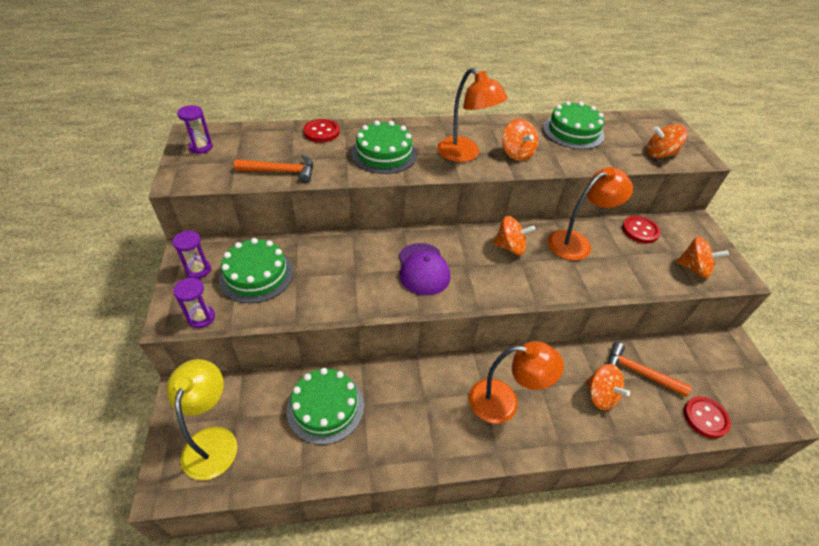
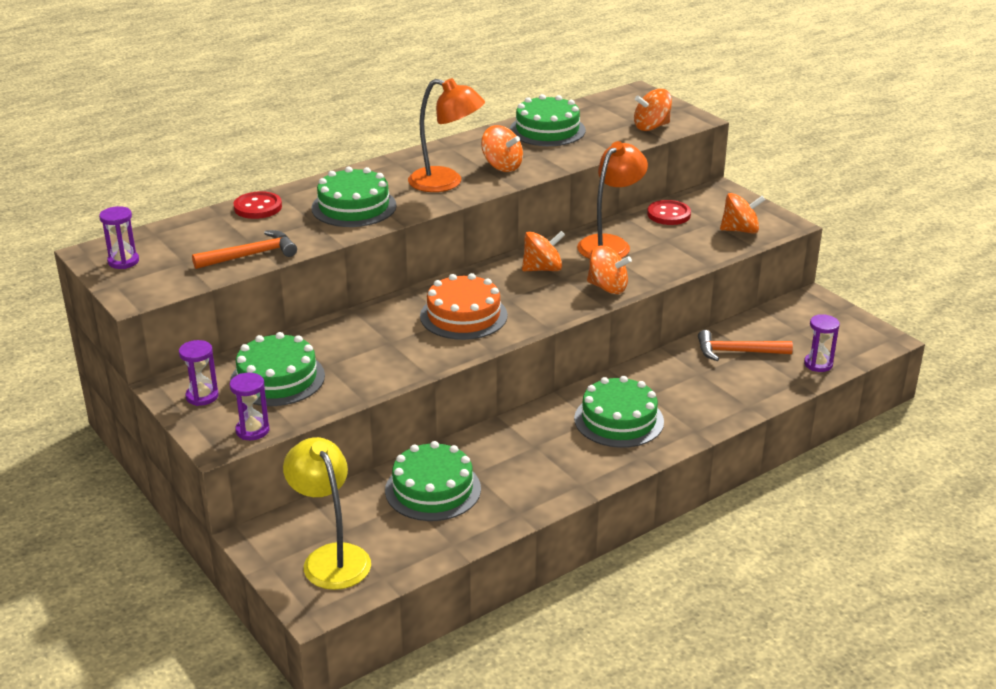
camera: 25 degrees left, 15 degrees down
purple cap [399,243,450,295] -> orange cake [420,273,508,340]
orange lamp [469,341,564,424] -> green cake [574,376,664,448]
orange spinning top [586,364,630,410] -> orange spinning top moved to [587,246,632,294]
red button [684,396,731,438] -> purple hourglass [804,314,840,372]

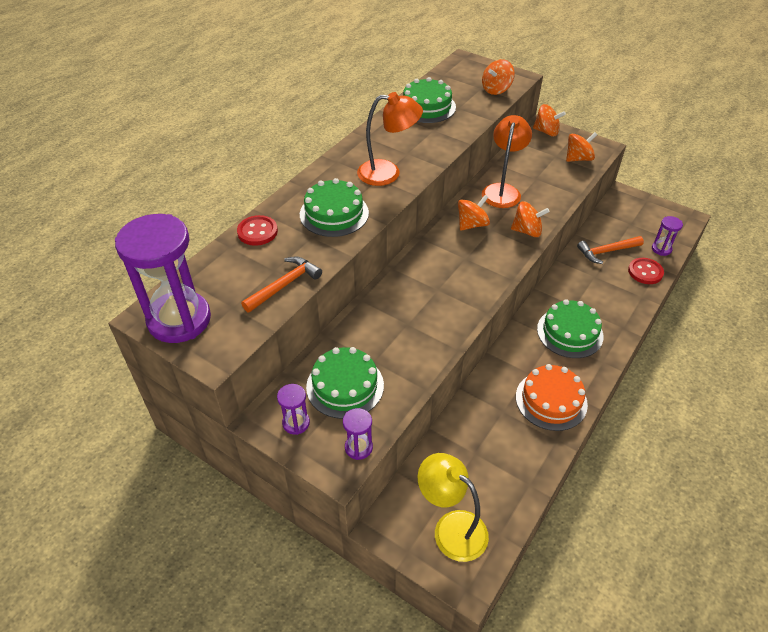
camera: 20 degrees left, 15 degrees up
purple hourglass [99,206,139,269] -> purple hourglass [115,214,211,343], size x2.31
green cake [385,441,481,521] -> none
orange cake [420,273,508,340] -> orange cake moved to [516,364,588,431]
orange spinning top [481,125,523,172] -> orange spinning top moved to [533,104,566,136]
red button [647,200,691,225] -> red button moved to [628,258,664,284]

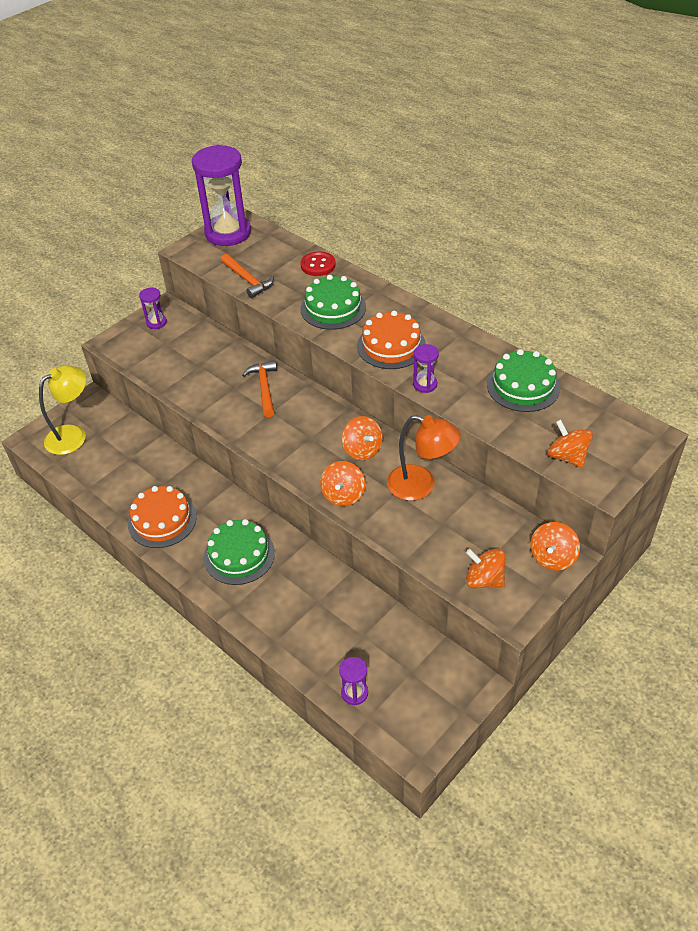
camera: 100 degrees right, 0 degrees up
green cake [306,347,384,419] -> none
purple hourglass [343,408,373,460] -> purple hourglass moved to [413,344,439,393]
orange lamp [357,92,423,186] -> orange cake [357,311,426,369]
orange spinning top [566,132,597,162] -> orange spinning top turned 135 degrees clockwise [466,548,506,588]
orange hammer [577,236,644,264] -> orange hammer moved to [242,360,277,417]
red button [628,258,664,284] -> none

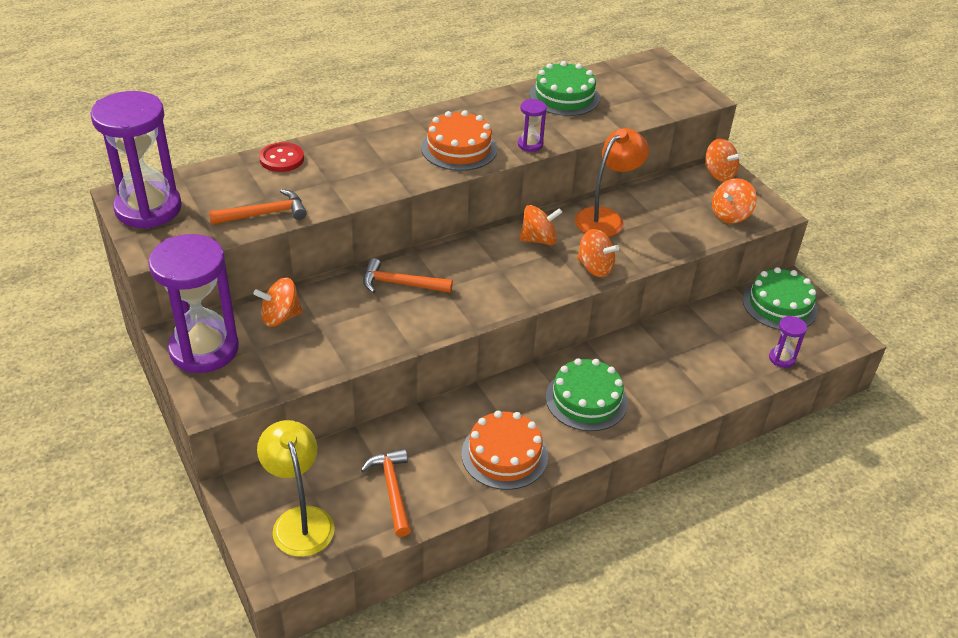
camera: 75 degrees left, 5 degrees down
purple hourglass [139,287,167,329] -> purple hourglass [148,234,239,373], size x2.31
green cake [300,275,366,330] -> green cake moved to [743,267,818,330]
orange spinning top [547,420,593,468] -> orange spinning top moved to [253,278,303,327]
none -> orange hammer [361,448,411,537]

